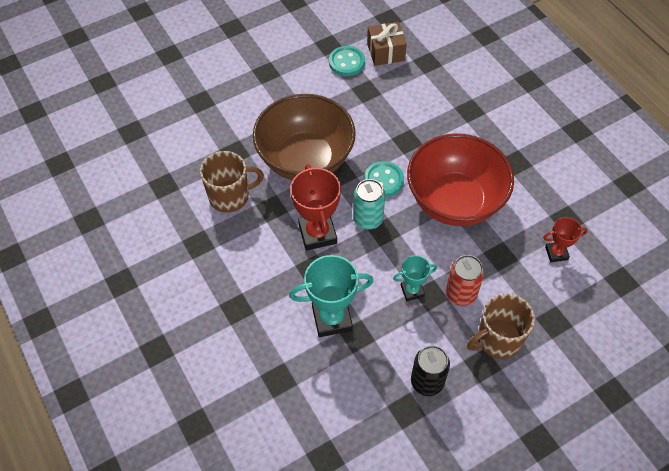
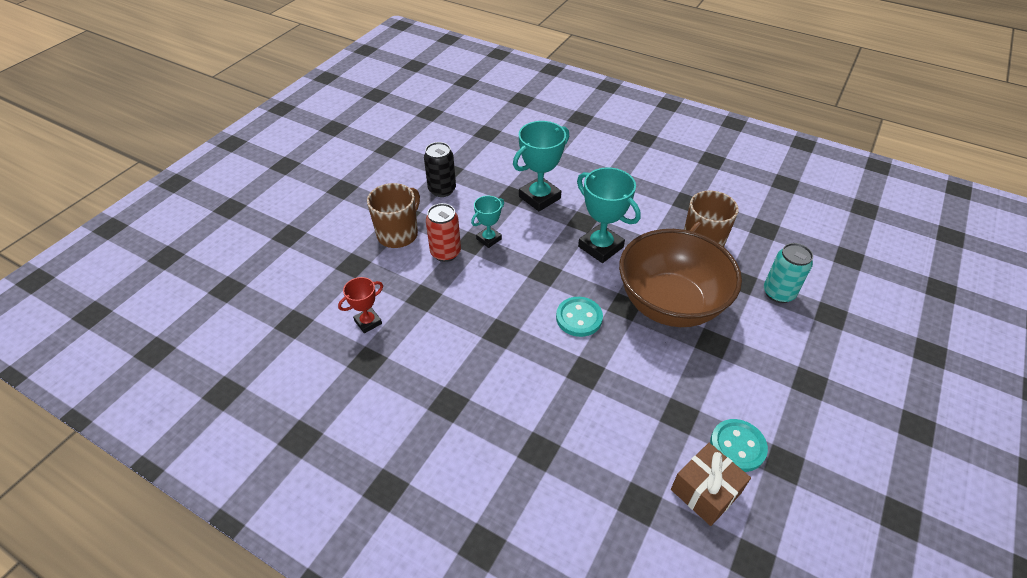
camera: 150 degrees right, 10 degrees down
red trophy [290,164,341,251] -> turquoise trophy [577,167,641,263]
turquoise can [353,179,385,230] -> turquoise can moved to [764,243,813,303]
red bowl [407,133,514,226] -> none

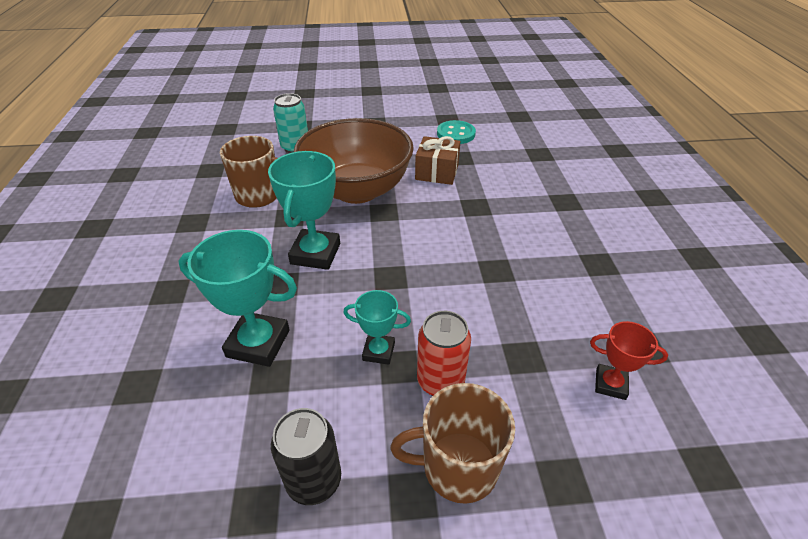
camera: 125 degrees left, 5 degrees down
turquoise button [556,297,603,337] -> none
brown gift [671,443,751,526] -> brown gift moved to [415,136,460,185]

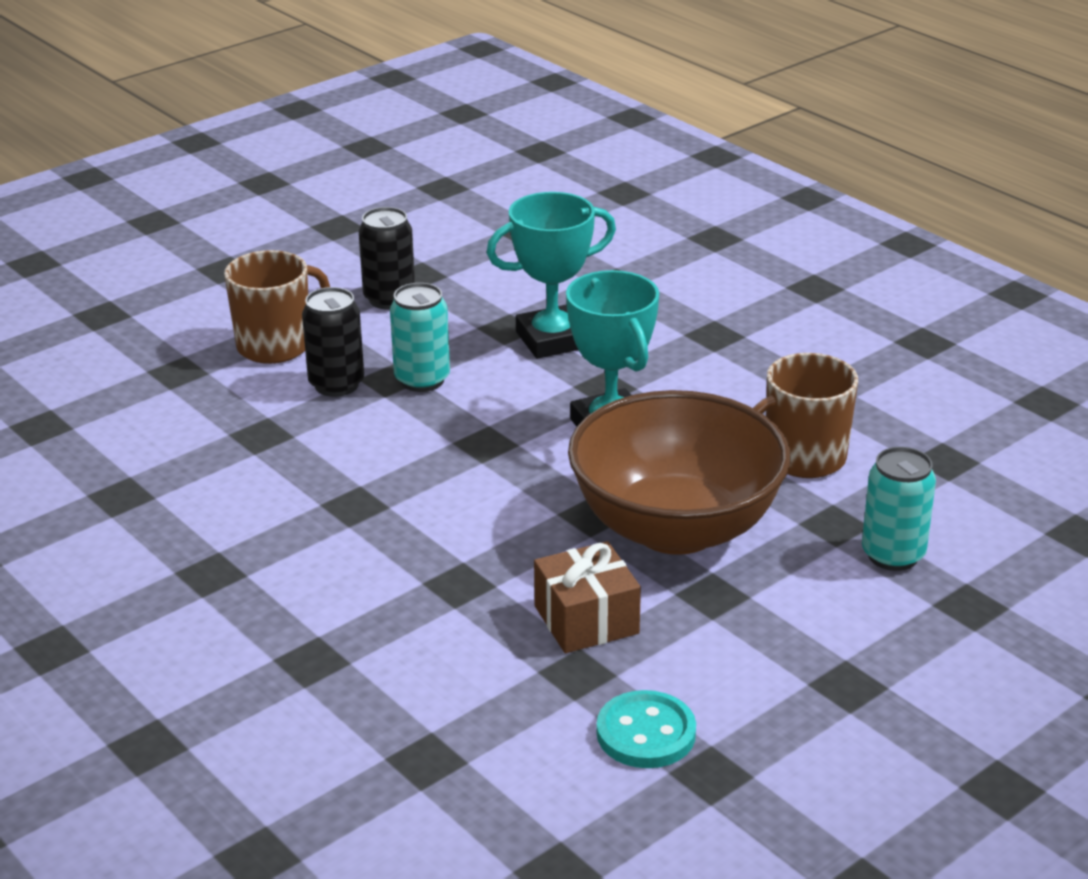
camera: 145 degrees right, 10 degrees down
turquoise trophy [343,290,411,365] -> turquoise can [390,283,450,392]
red can [417,311,471,396] -> black can [302,287,364,397]
red trophy [590,321,668,400] -> none

